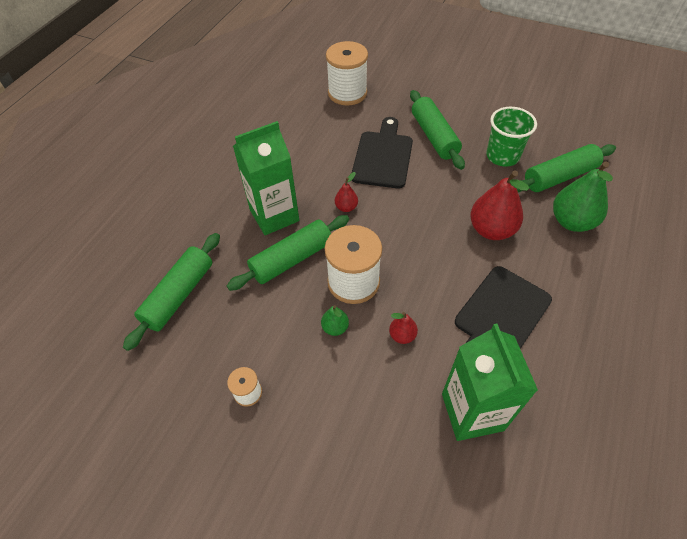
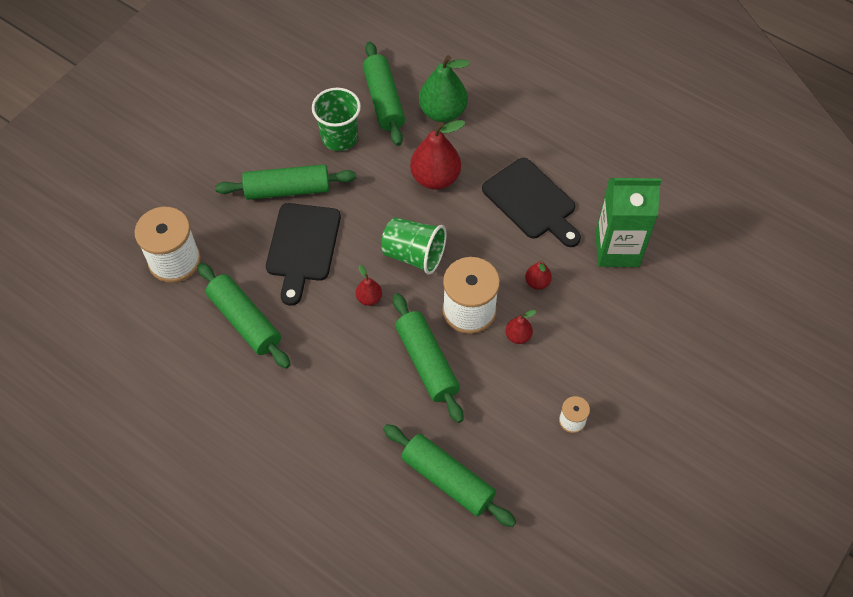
camera: 80 degrees left, 5 degrees up
green carton [233,121,299,235] -> none
green pear [321,305,349,336] -> red pear [506,310,536,344]
black cutting board [352,117,413,188] -> black cutting board turned 105 degrees counterclockwise [266,203,341,306]
none -> green rolling pin [198,263,291,369]
none -> green cup [381,217,446,275]

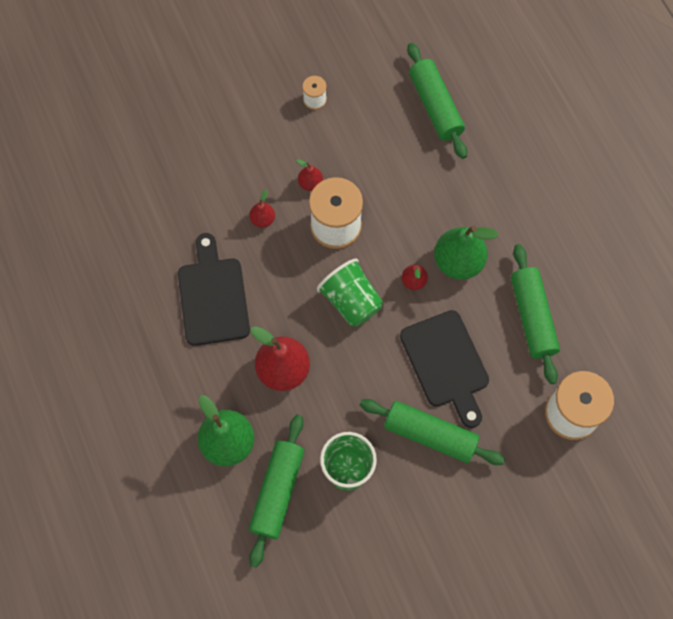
camera: 150 degrees left, 10 degrees up
black cutting board [266,203,341,306] -> black cutting board turned 120 degrees clockwise [400,310,489,428]
green rolling pin [393,293,463,423] -> none
green carton [595,178,662,267] -> none
none -> green pear [434,225,499,280]

